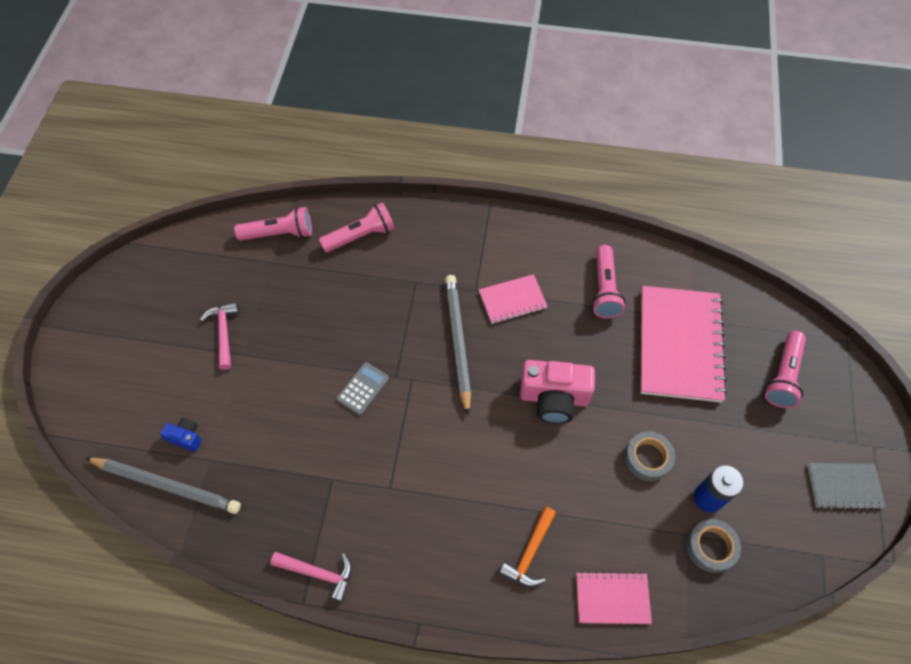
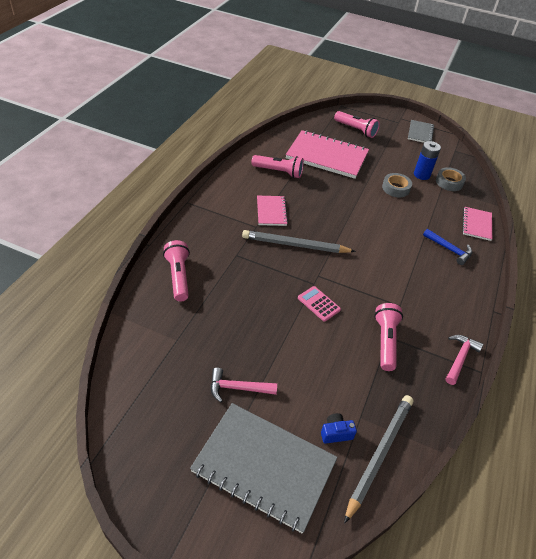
camera: 80 degrees left, 15 degrees down
blue camera [160,418,202,452] -> blue camera turned 45 degrees clockwise [321,413,357,444]
pink flashlight [234,207,312,241] -> pink flashlight moved to [374,303,403,371]
grey calculator [336,362,389,415] -> pink calculator [298,286,341,322]
orange hammer [499,506,556,587] -> blue hammer [423,229,472,265]
pink camera [520,360,595,424] -> none
none -> grey notebook [190,403,338,534]

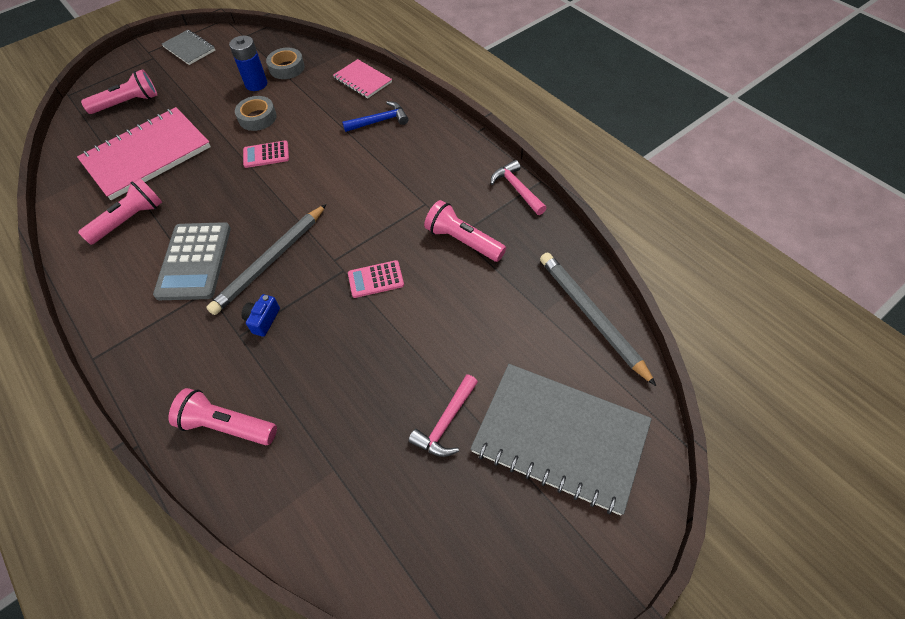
camera: 55 degrees left, 10 degrees up
grey notebook [190,403,338,534] -> grey notebook turned 60 degrees clockwise [470,364,652,515]
pink notebook [257,196,288,226] -> grey calculator [153,222,231,300]
blue camera [321,413,357,444] -> blue camera moved to [241,294,280,337]
none -> pink calculator [243,141,289,168]

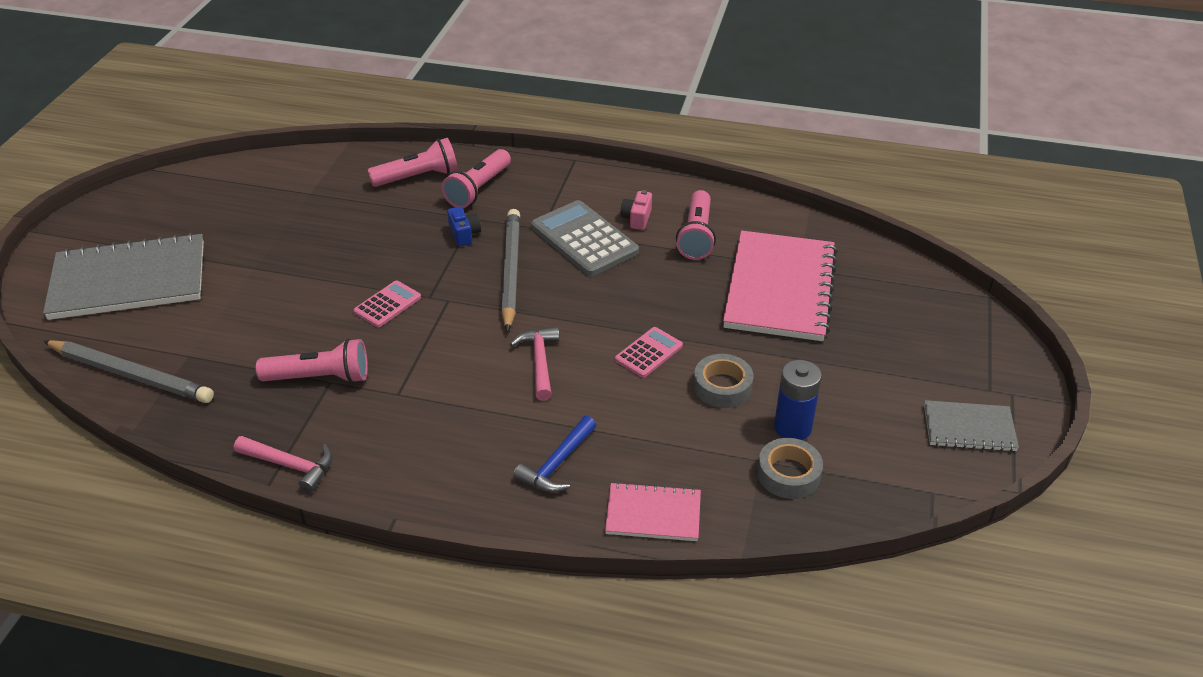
camera: 140 degrees right, 15 degrees down
pink flashlight [81,69,157,114] -> pink flashlight moved to [441,149,511,208]
pink hammer [408,374,478,457] -> pink hammer moved to [510,327,559,401]
none -> pink camera [620,190,652,230]

